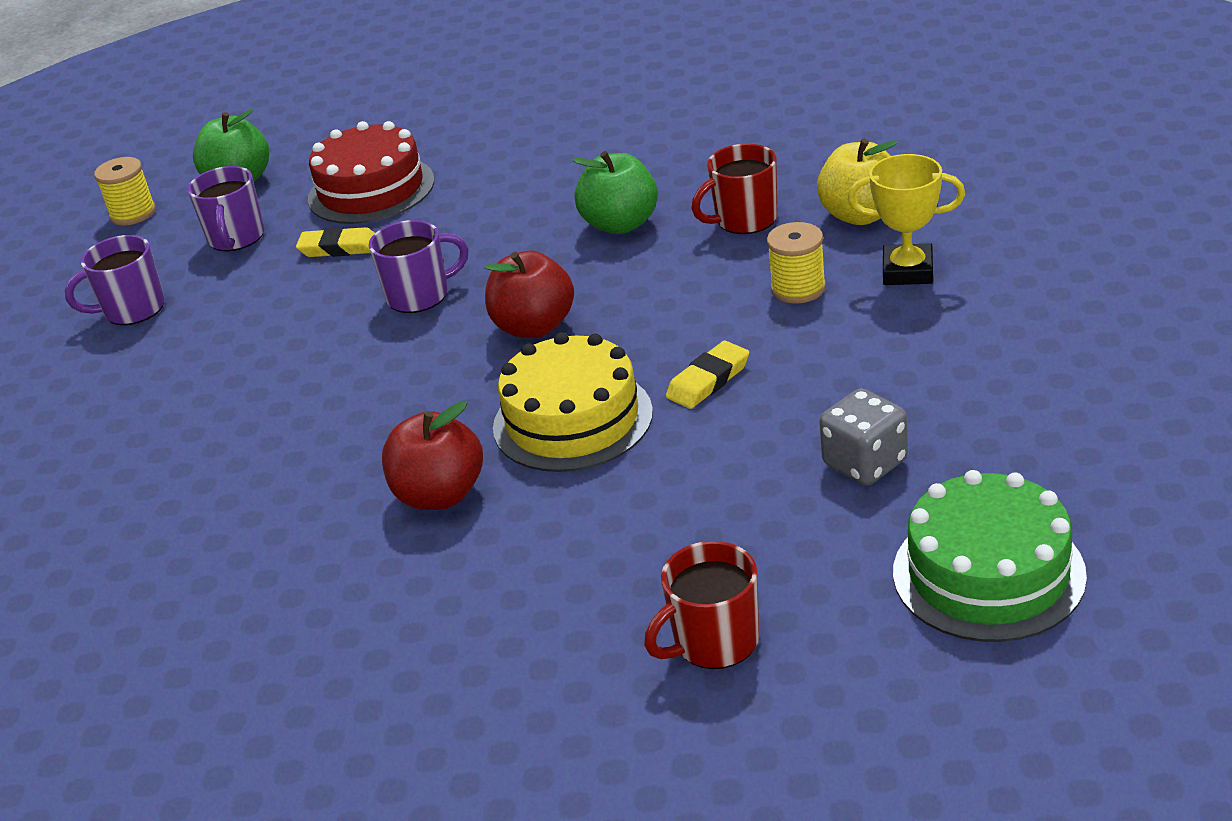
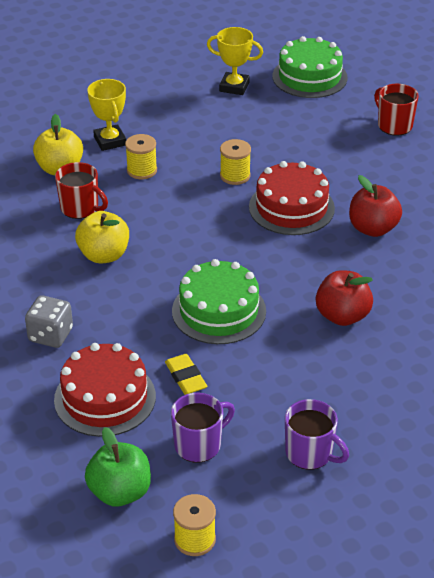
camera: 125 degrees left, 5 degrees up
purple mug [369,220,468,313] -> green cake [172,259,266,344]
red apple [485,251,574,338] -> red apple moved to [316,270,373,326]
yellow cake [493,332,653,472] -> red cake [249,161,335,235]
green apple [572,151,658,234] -> yellow apple [75,211,129,263]
red mug [644,541,759,669] -> red mug turned 150 degrees counterclockwise [374,84,419,136]
yellow eraser [666,341,749,409] -> yellow spool [220,139,251,185]
grey dice [819,388,908,486] -> grey dice moved to [25,295,73,348]
none -> yellow trophy [207,27,263,95]

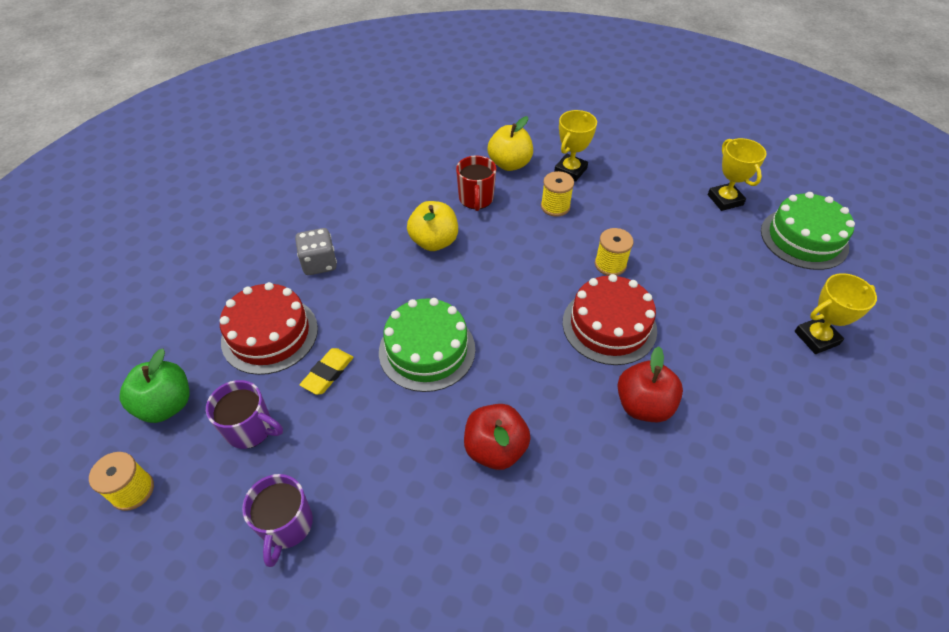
camera: 55 degrees right, 10 degrees up
red mug [374,84,419,136] -> yellow trophy [794,273,877,354]

